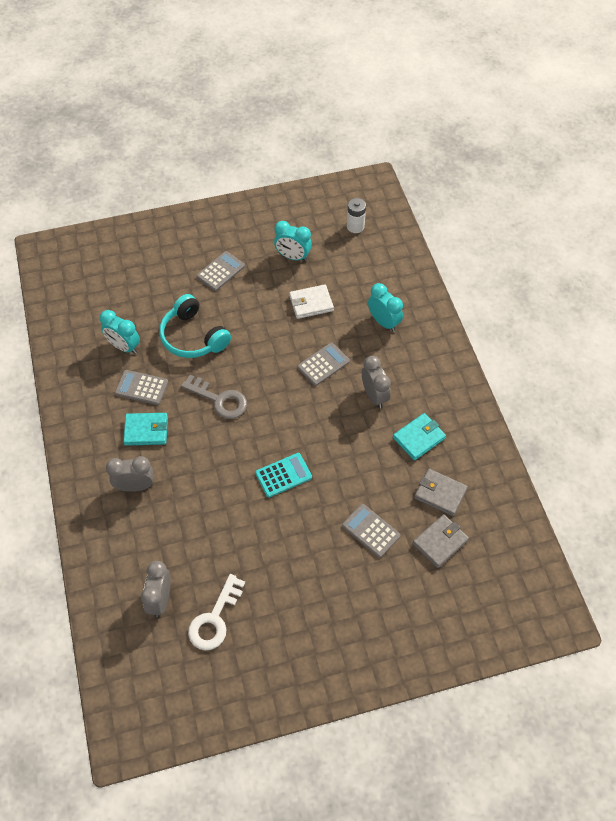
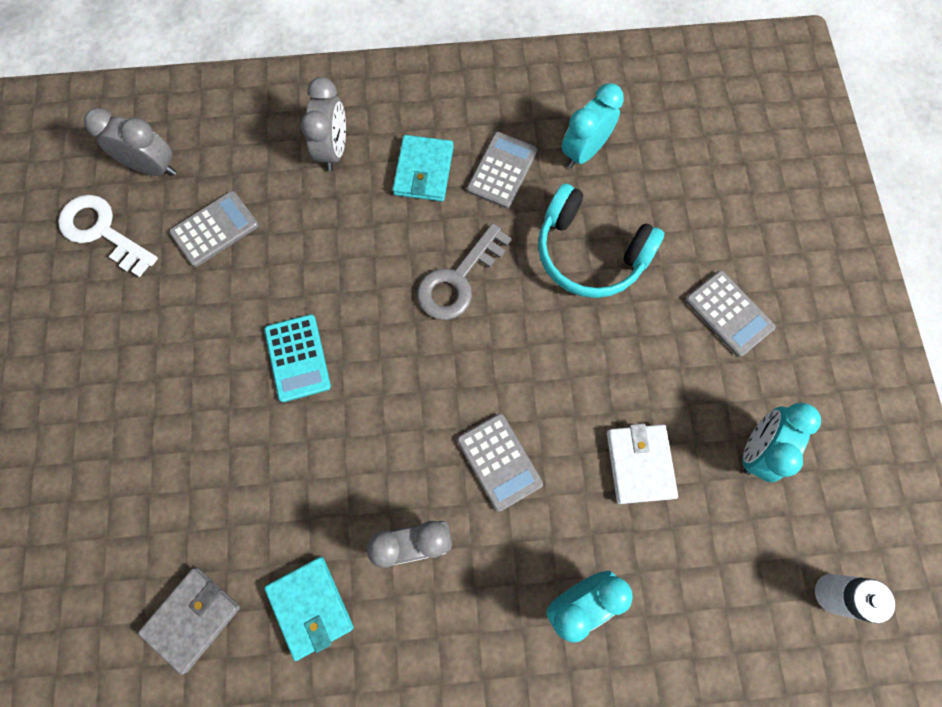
camera: 100 degrees right, 15 degrees up
turquoise headphones [159,294,231,358] -> turquoise headphones turned 120 degrees counterclockwise [538,183,664,298]
grey calculator [342,504,400,558] -> grey calculator moved to [169,191,259,267]
grey wallet [413,514,469,568] -> none

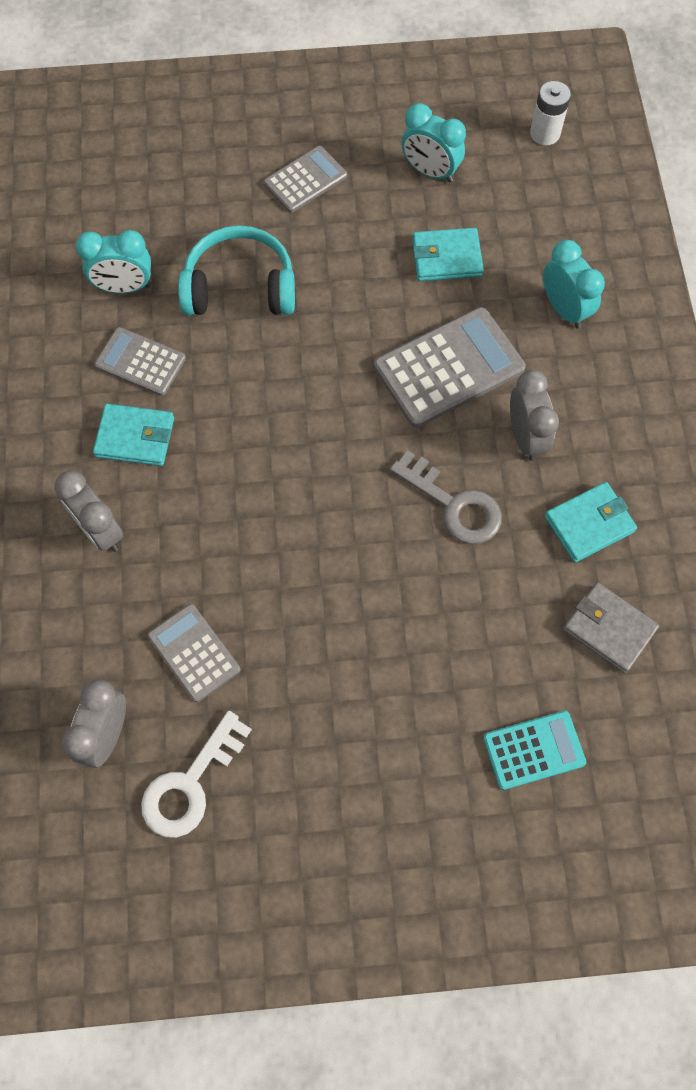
camera: 90 degrees left, 5 degrees down
turquoise calculator [264,314,331,402] -> turquoise calculator moved to [483,711,586,790]
grey clock [301,77,346,171] -> grey clock turned 135 degrees counterclockwise [55,471,123,552]
grey key [417,223,512,320] -> grey key moved to [390,450,502,544]
grey calculator [457,413,543,512] -> grey calculator [374,307,526,428], size x1.67
turquoise headphones [538,183,664,298] -> turquoise headphones turned 120 degrees counterclockwise [178,225,295,315]
turquoise clock [562,83,624,168] -> turquoise clock turned 45 degrees counterclockwise [76,230,151,293]
white wallet [607,424,678,504] -> turquoise wallet [412,228,484,281]

